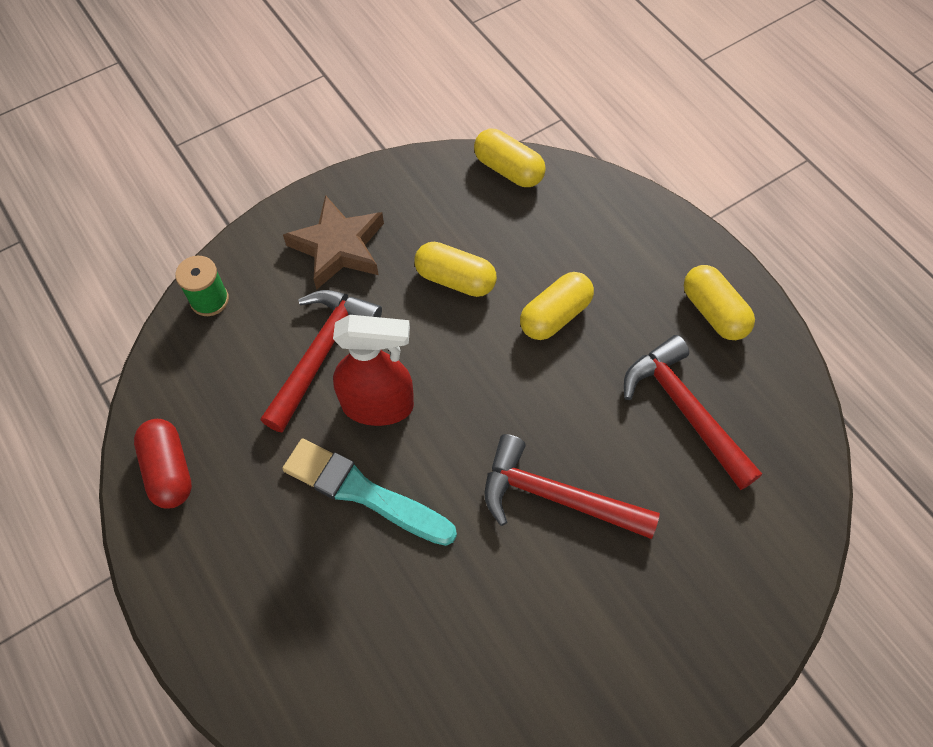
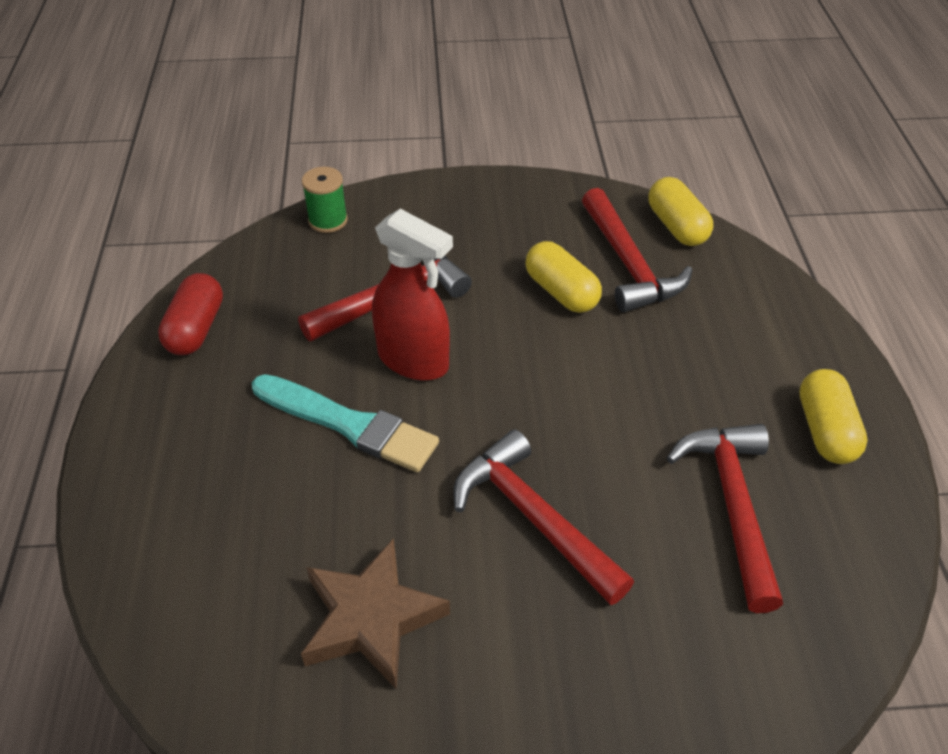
camera: 30 degrees right, 15 degrees down
turquoise brush [282,438,457,546] -> turquoise brush turned 150 degrees clockwise [252,374,439,472]
brown star [283,195,384,290] -> brown star moved to [301,538,450,689]
yellow capsule [520,272,594,340] -> none
none -> red hammer [582,188,693,312]

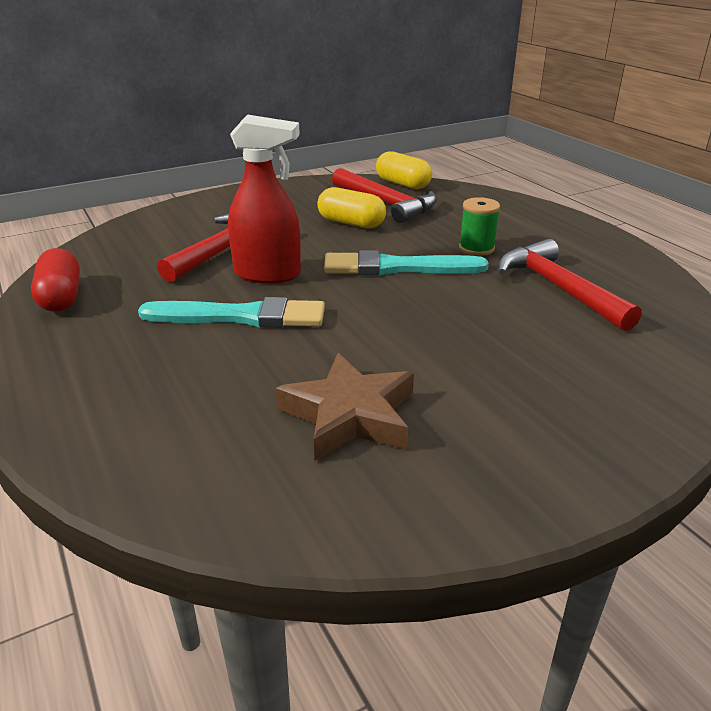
camera: 25 degrees left, 15 degrees down
green spool [302,167,348,233] -> green spool moved to [459,197,500,256]
red hammer [453,429,634,605] -> none
yellow capsule [799,369,868,464] -> none
none -> turquoise brush [324,250,489,275]

